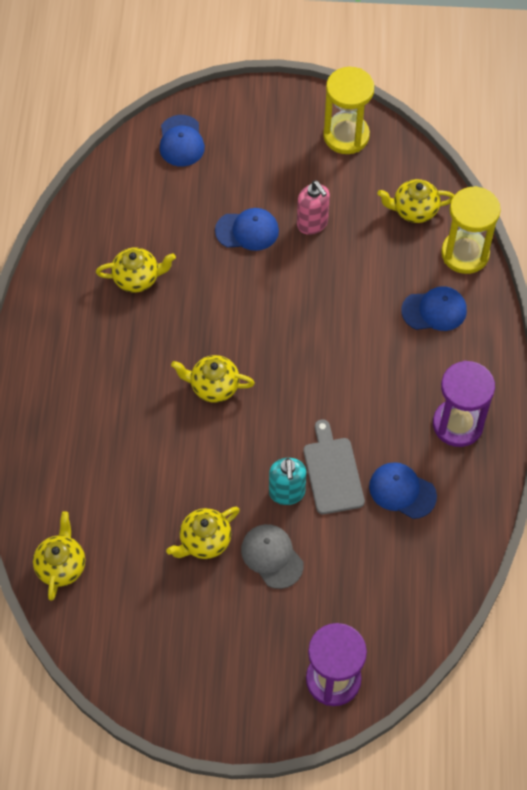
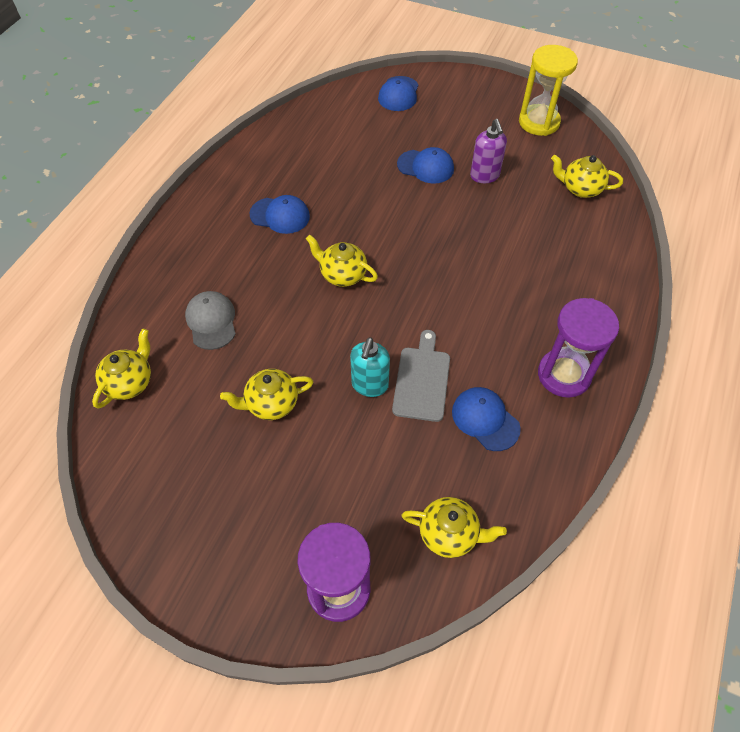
camera: 20 degrees right, 5 degrees down
yellow teapot [96,248,176,292] -> yellow teapot moved to [401,497,507,558]
grey cap [241,524,304,589] -> grey cap moved to [185,291,236,350]
pink soap dispenser [297,180,330,235] -> purple soap dispenser [470,119,507,183]
blue cap [401,286,467,331] -> blue cap moved to [250,195,310,234]
yellow hourglass [441,186,501,274] -> none

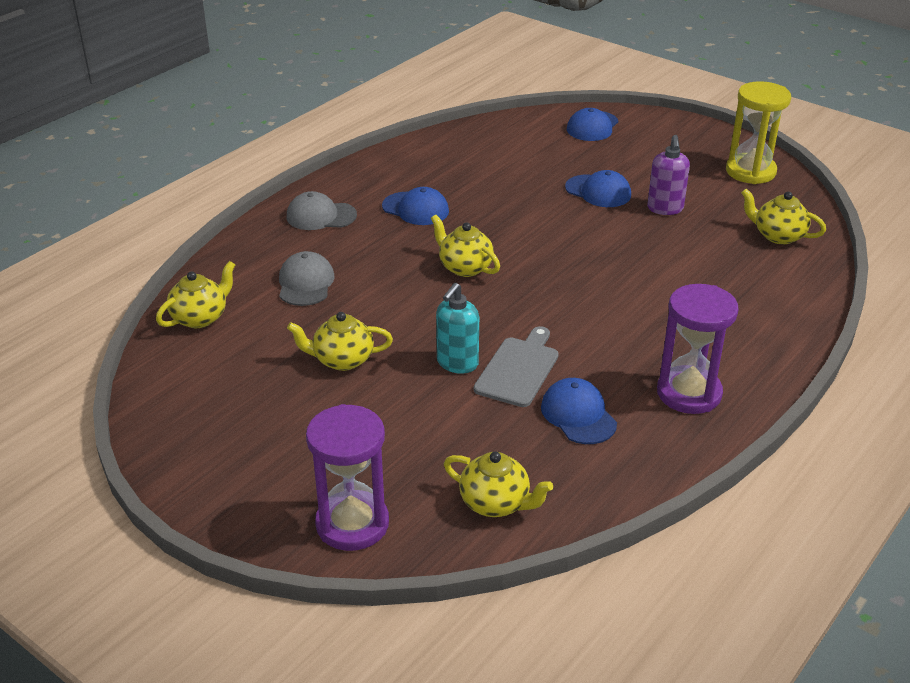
camera: 15 degrees right, 20 degrees down
none -> grey cap [287,191,357,230]

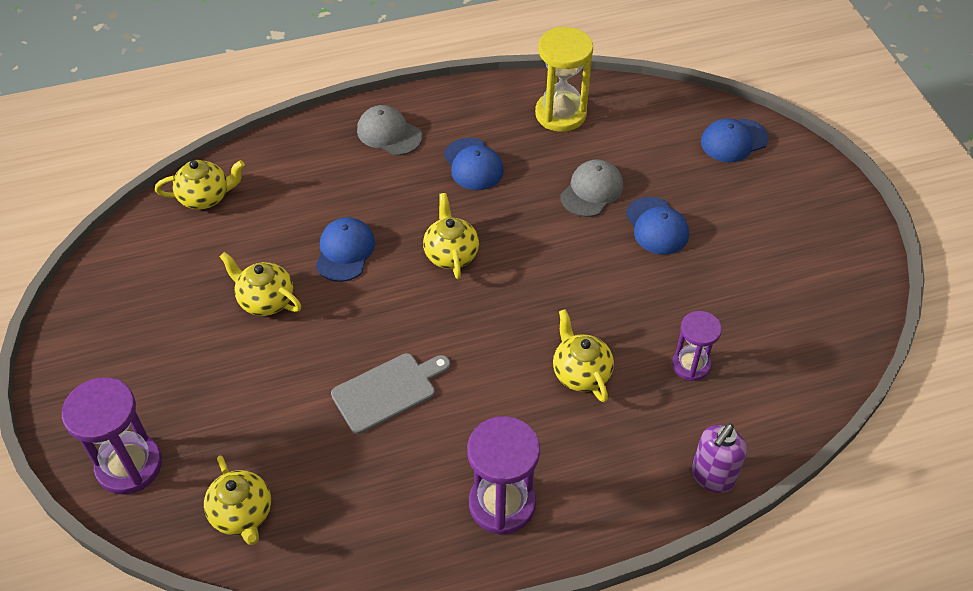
camera: 35 degrees right, 15 degrees up
grey cap [279,251,335,306] -> grey cap moved to [560,159,623,217]
turquoise soap dispenser [436,283,479,374] -> none
blue cap [541,378,617,444] -> blue cap moved to [316,217,375,282]
purple soap dispenser [647,135,690,215] -> purple soap dispenser moved to [692,423,747,493]
yellow hourglass [726,81,791,184] -> yellow hourglass moved to [535,27,593,132]
yellow teapot [741,189,826,244] -> yellow teapot moved to [553,309,614,402]
none -> purple hourglass [672,311,722,381]

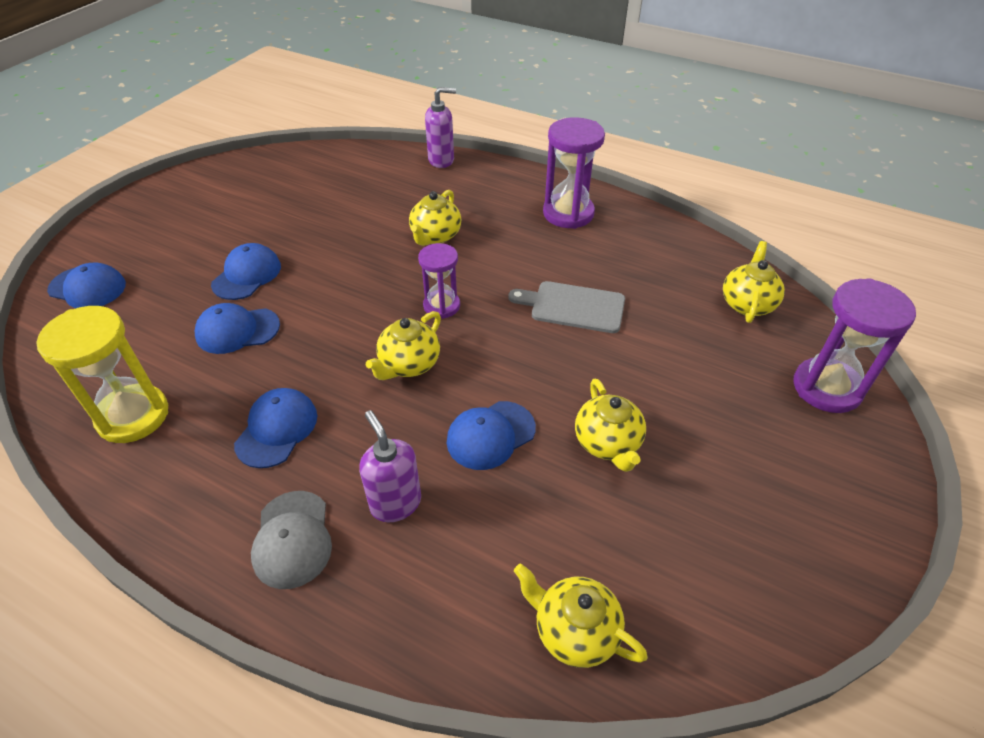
camera: 135 degrees left, 5 degrees down
grey cap [560,159,623,217] -> blue cap [195,303,280,354]
purple hourglass [672,311,722,381] -> purple hourglass moved to [418,243,460,319]
none -> purple soap dispenser [359,410,421,522]

